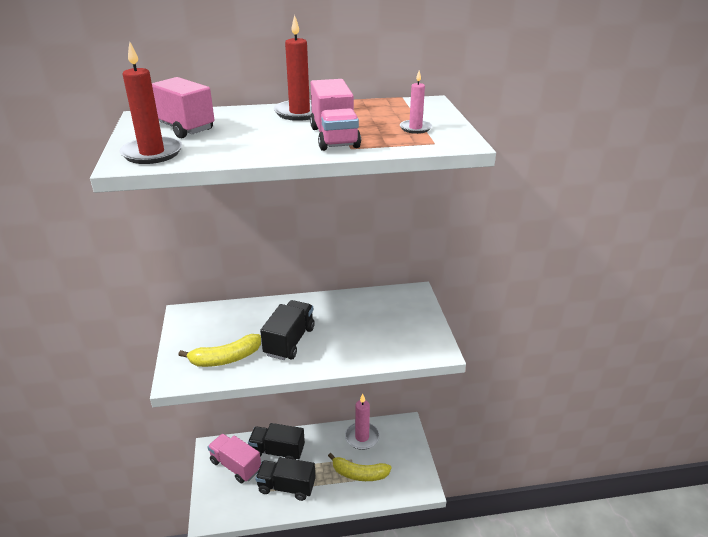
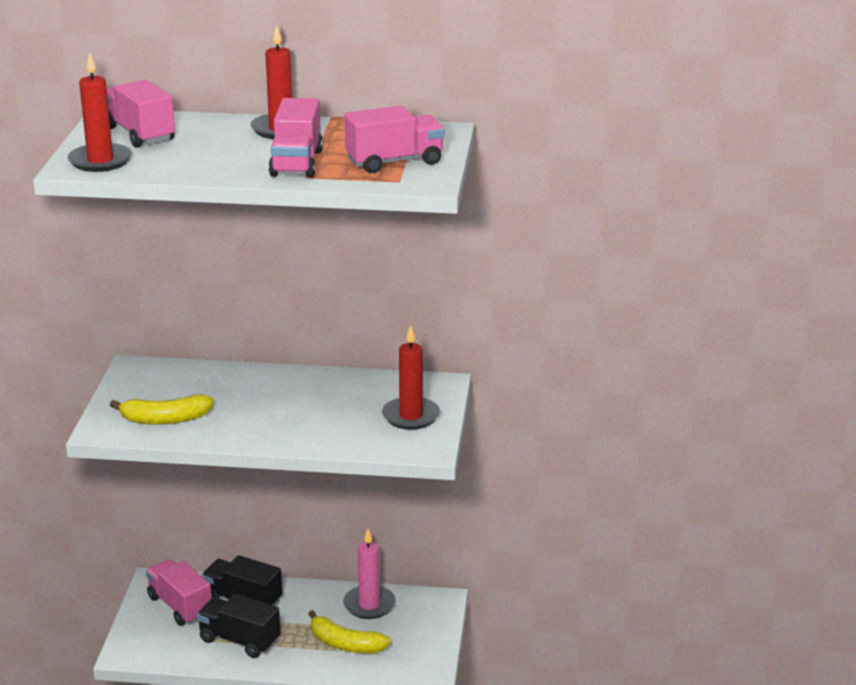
camera: 15 degrees right, 5 degrees down
black truck [260,300,315,360] -> none
pink candle [400,71,432,134] -> pink truck [345,105,444,173]
none -> red candle [382,325,440,430]

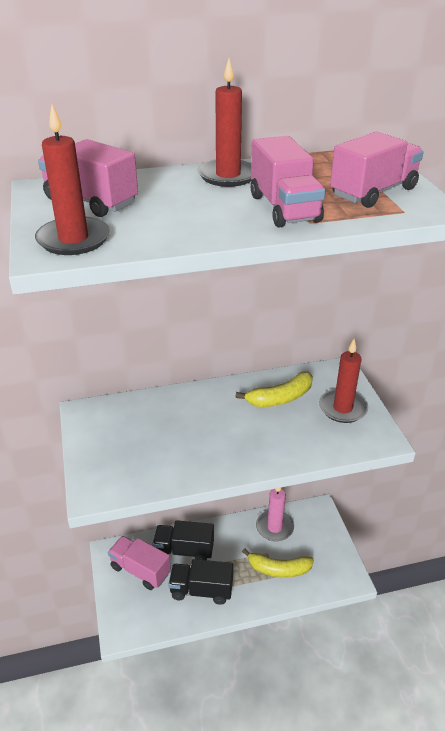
camera: 20 degrees left, 10 degrees up
yellow banana [110,394,214,425] -> yellow banana moved to [235,371,313,407]

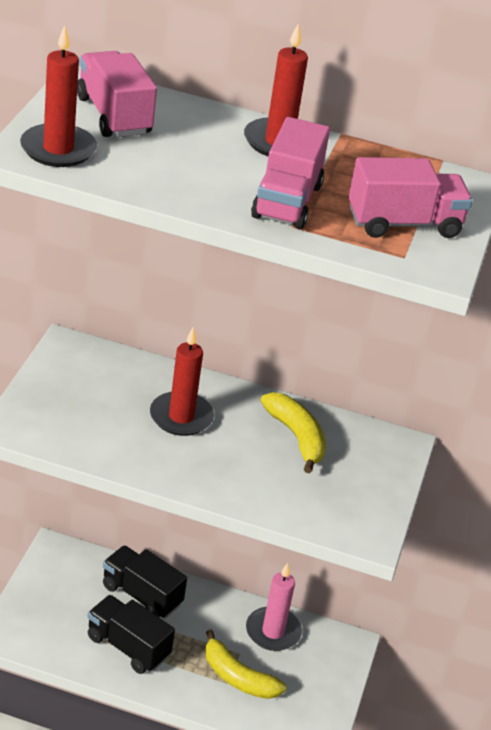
camera: 25 degrees right, 0 degrees up
pink truck [108,536,171,590] -> none
yellow banana [235,371,313,407] -> yellow banana turned 120 degrees counterclockwise [261,392,326,474]
red candle [319,339,368,423] -> red candle moved to [150,328,214,436]

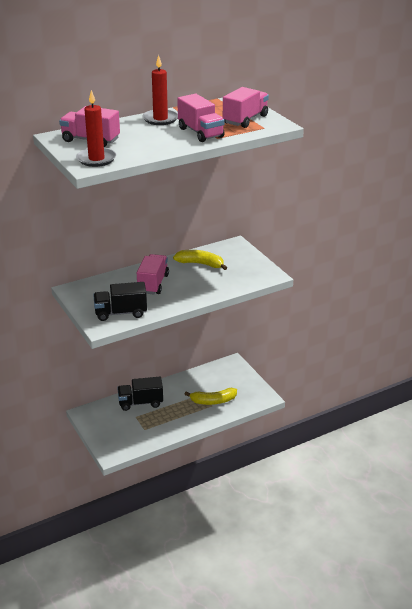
camera: 40 degrees left, 5 degrees down
black truck [88,595,175,674] -> black truck moved to [93,282,147,321]
red candle [150,328,214,436] -> pink truck [137,254,169,294]
pink candle [246,563,302,651] -> none

